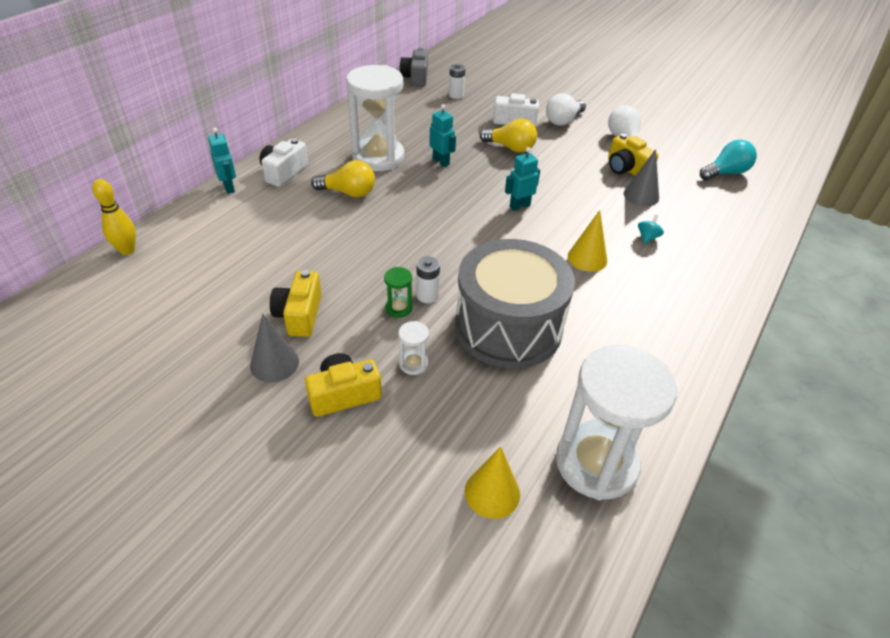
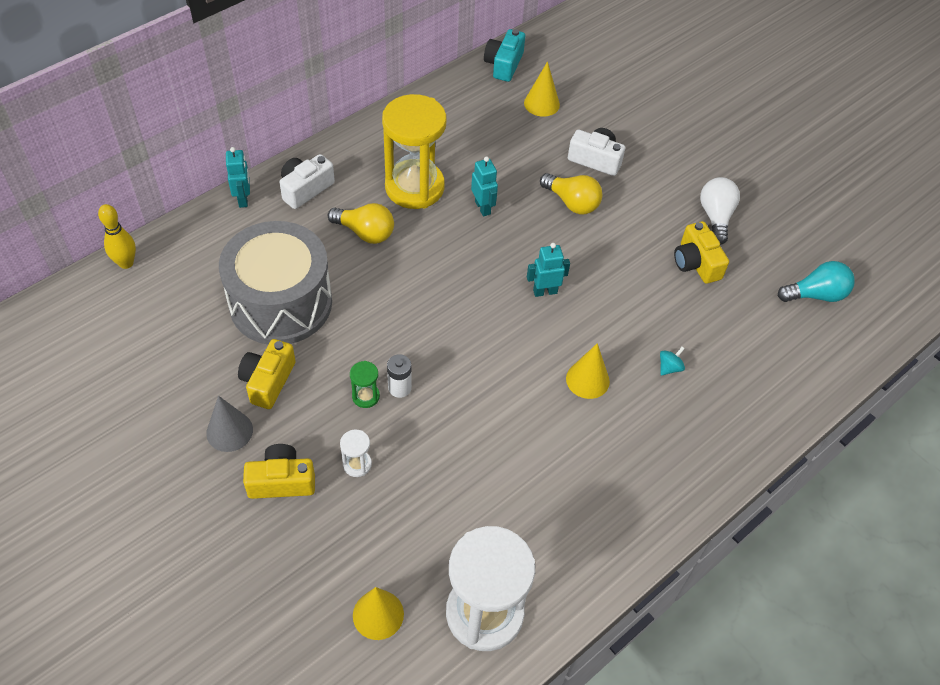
camera: 15 degrees right, 10 degrees up
white hourglass [346,65,404,171] -> yellow hourglass [382,94,446,209]
grey camera [400,48,428,86] -> turquoise camera [484,29,525,82]
white battery [449,64,466,99] -> yellow cone [524,61,560,117]
grey drum [455,239,575,369] -> grey drum moved to [219,221,332,345]
white light bulb [546,93,586,126] -> none
grey cone [624,149,659,206] -> none

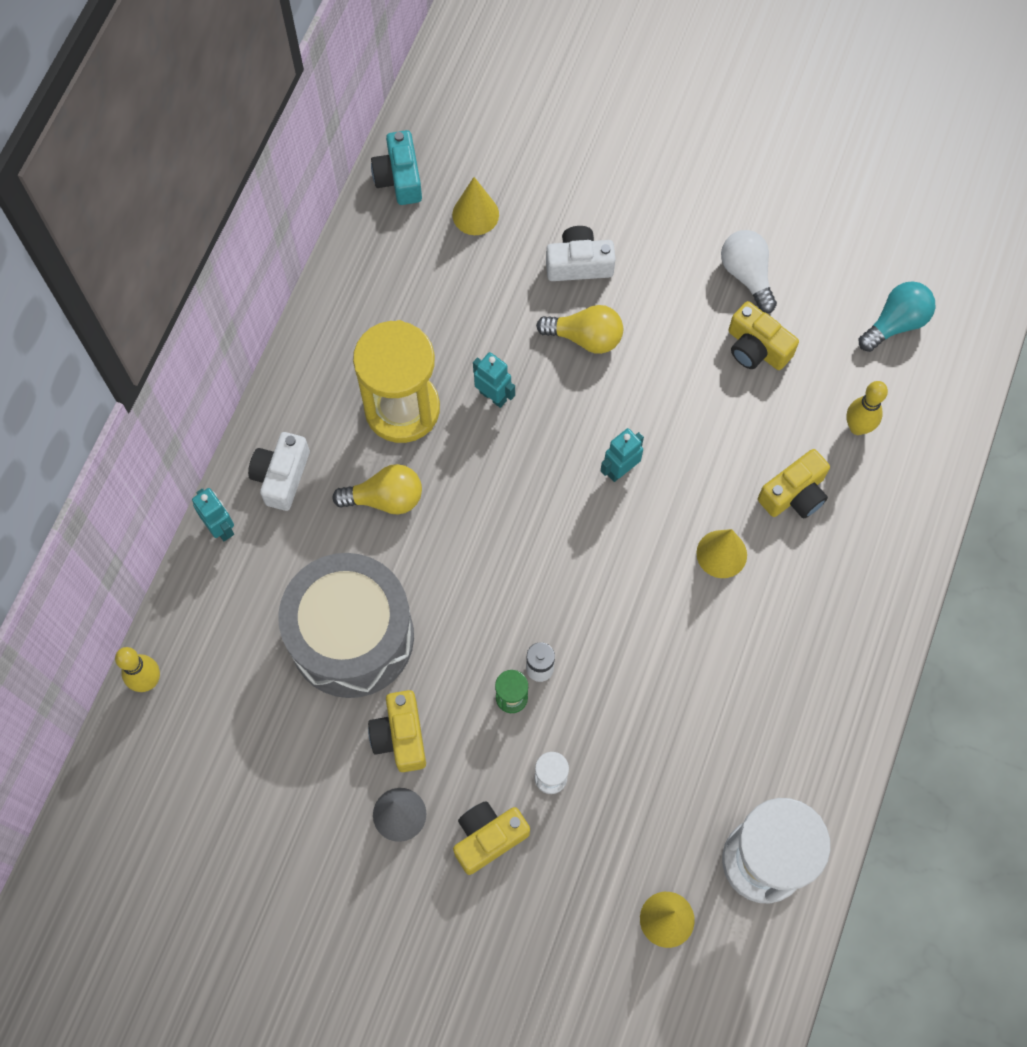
camera: 25 degrees left, 15 degrees up
turquoise spinning top [660,347,685,375] -> yellow camera [758,449,830,519]
none -> yellow bowling pin [846,381,888,435]

